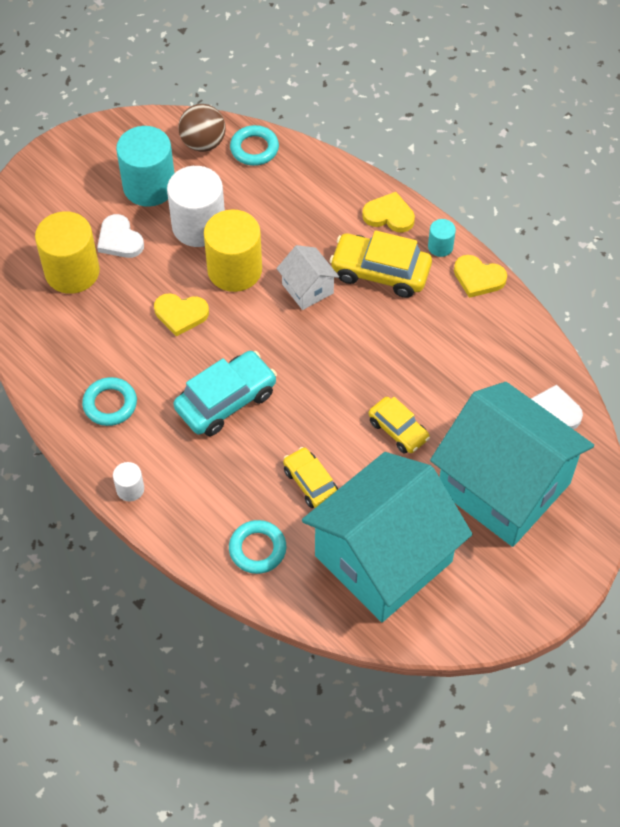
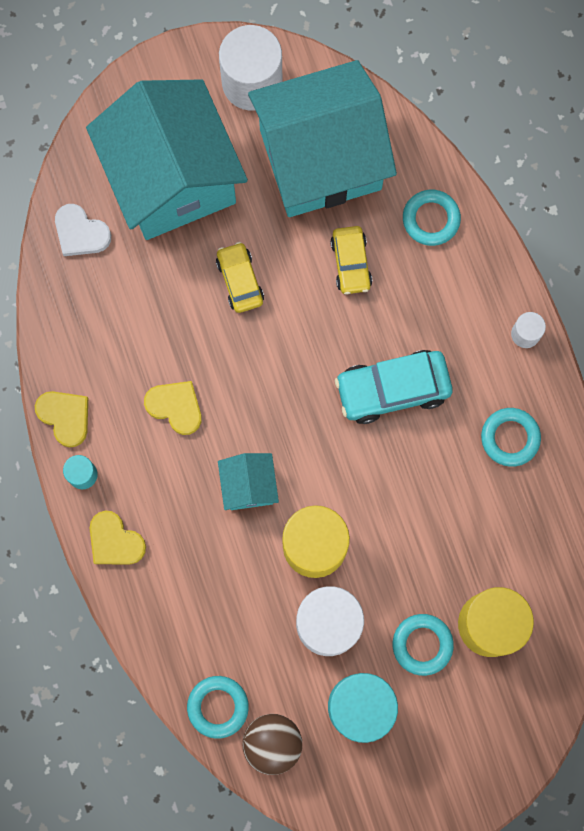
camera: 155 degrees left, 20 degrees up
white heart [97,214,144,258] -> turquoise ring [393,614,454,676]
yellow heart [154,293,209,337] -> yellow heart moved to [144,381,202,435]
white house [276,245,339,310] -> turquoise house [218,453,279,510]
yellow car [329,230,432,298] -> none
none -> white cylinder [219,25,283,111]

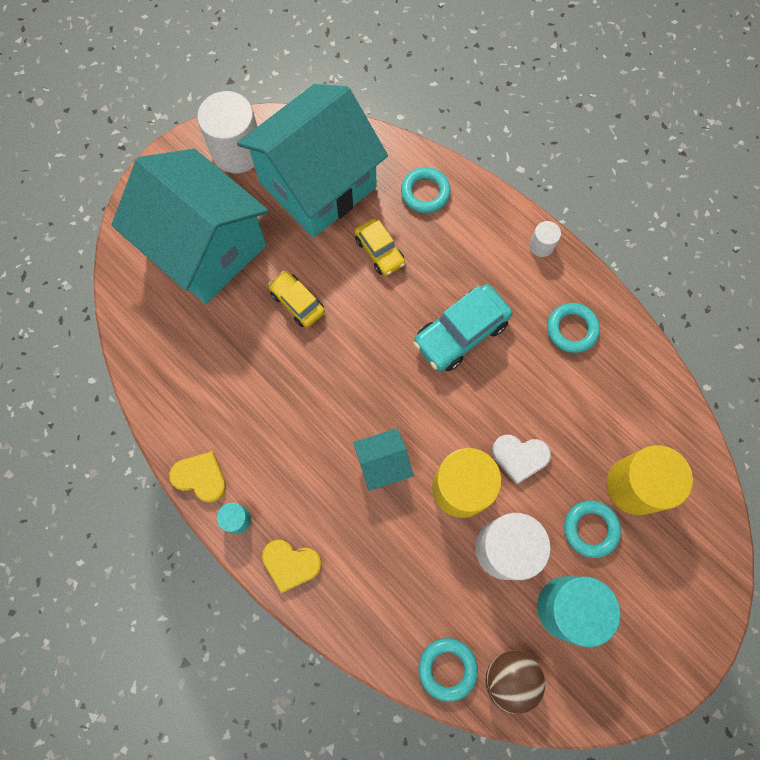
camera: 25 degrees left, 5 degrees down
white heart [55,204,111,256] -> white heart moved to [492,435,551,484]
yellow heart [144,381,202,435] -> none
turquoise house [218,453,279,510] -> turquoise house turned 75 degrees counterclockwise [353,428,413,491]

